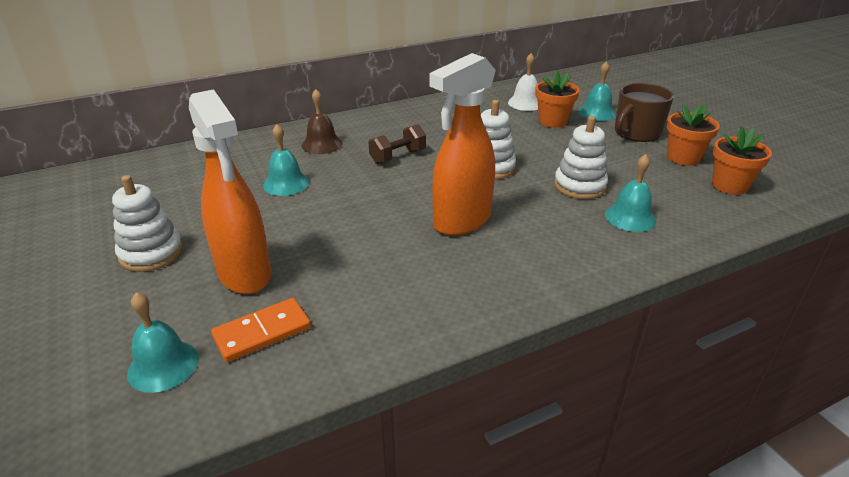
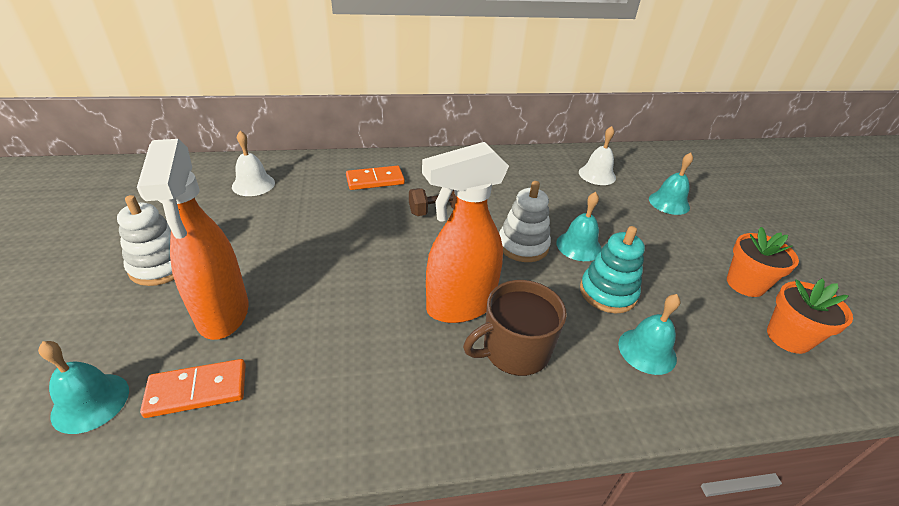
camera: 15 degrees right, 5 degrees up
turquoise bell [263,124,309,196] -> turquoise bell moved to [556,192,602,261]
brown bell [302,89,342,154] -> orange domino [346,166,405,190]
orange flower pot [535,70,580,128] -> none
white stacking toy [554,116,608,199] -> turquoise stacking toy [580,226,645,313]
brown mug [615,83,674,142] -> brown mug moved to [463,280,567,376]
none -> white bell [232,131,275,196]

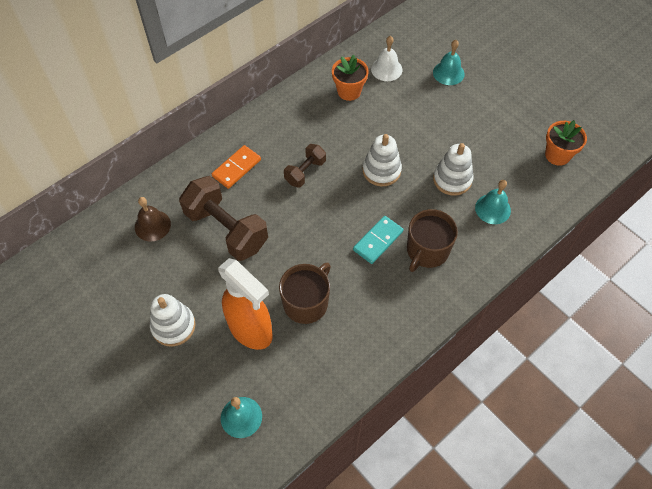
camera: 30 degrees left, 20 degrees up
orange domino [140,359,246,418] -> none
white bell [232,131,275,196] -> brown bell [135,197,171,242]
orange spray bottle [422,142,509,323] -> turquoise domino [353,216,403,264]
turquoise bell [556,192,602,261] -> none
turquoise stacking toy [580,226,645,313] -> white stacking toy [433,143,474,196]
orange flower pot [727,227,799,297] -> orange flower pot moved to [332,55,369,101]
none -> brown dumbbell [179,176,268,261]
none -> brown mug [279,262,331,324]

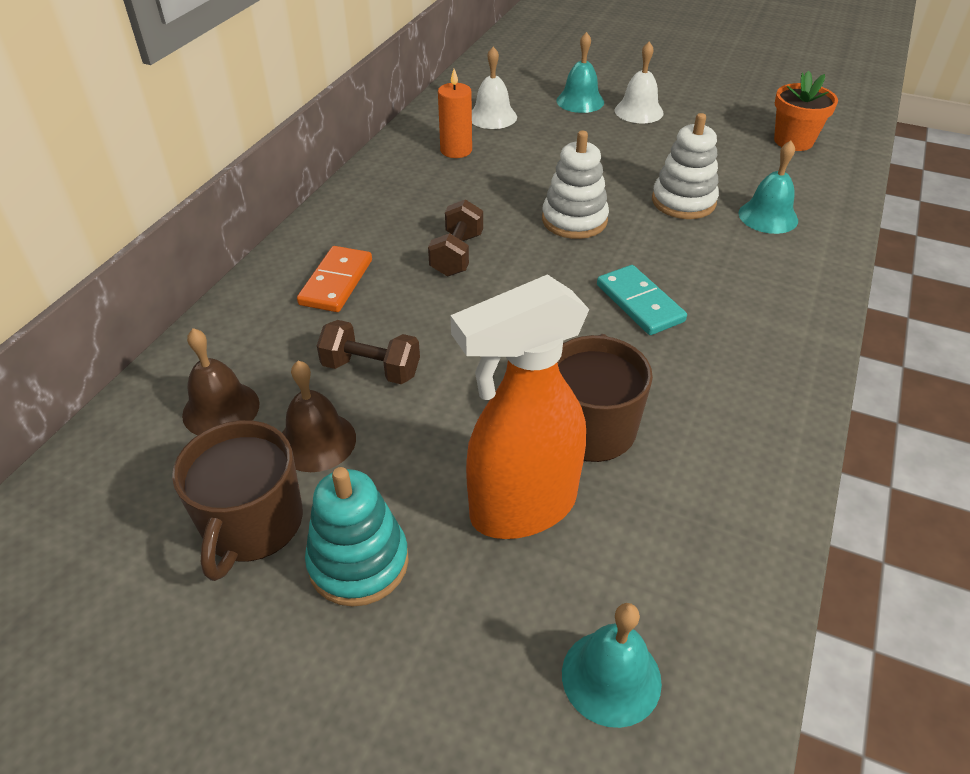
camera: 25 degrees left, 15 degrees down
white stacking toy [150,294,196,347] -> turquoise stacking toy [305,467,409,607]
brown dumbbell [179,176,268,261] -> brown dumbbell [317,320,420,384], size x0.54
orange spray bottle [218,258,273,350] -> orange spray bottle turned 135 degrees clockwise [450,274,589,539]
orange flower pot [332,55,369,101] -> orange candle [438,69,472,158]
turquoise domino [353,216,403,264] -> turquoise domino turned 45 degrees counterclockwise [597,265,687,335]
brown mug [407,209,458,272] -> brown mug moved to [172,420,303,581]
none -> brown bell [282,361,356,472]
none -> white bell [614,42,664,123]

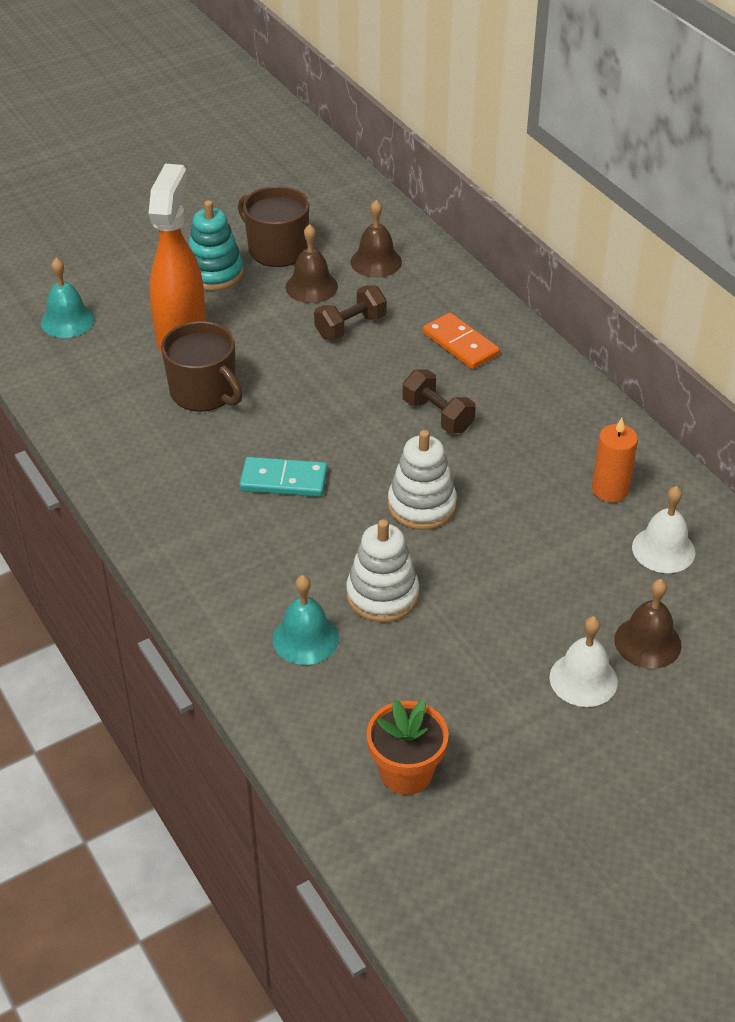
camera: 125 degrees right, 0 degrees up
turquoise bell [556,32,604,113] -> brown bell [614,579,681,669]

